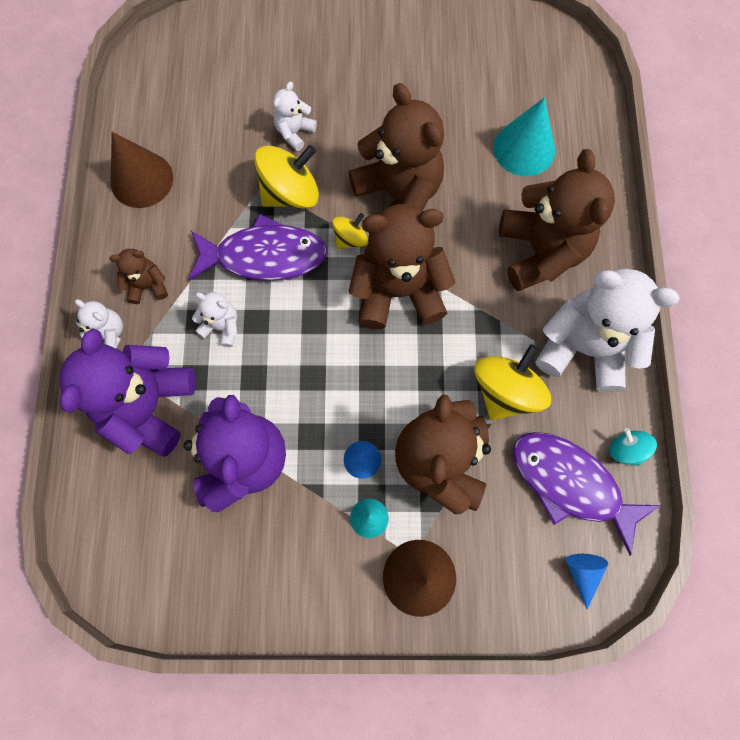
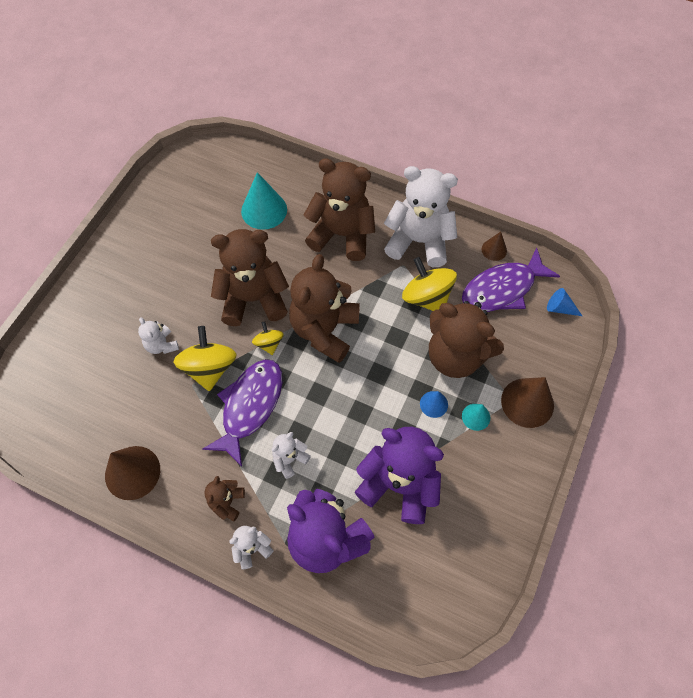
camera: 65 degrees left, 10 degrees down
white teddy bear [536,268,680,392] -> white teddy bear turned 60 degrees clockwise [384,166,458,267]
turquoise spinning top [609,428,657,466] -> brown cone [482,232,507,261]

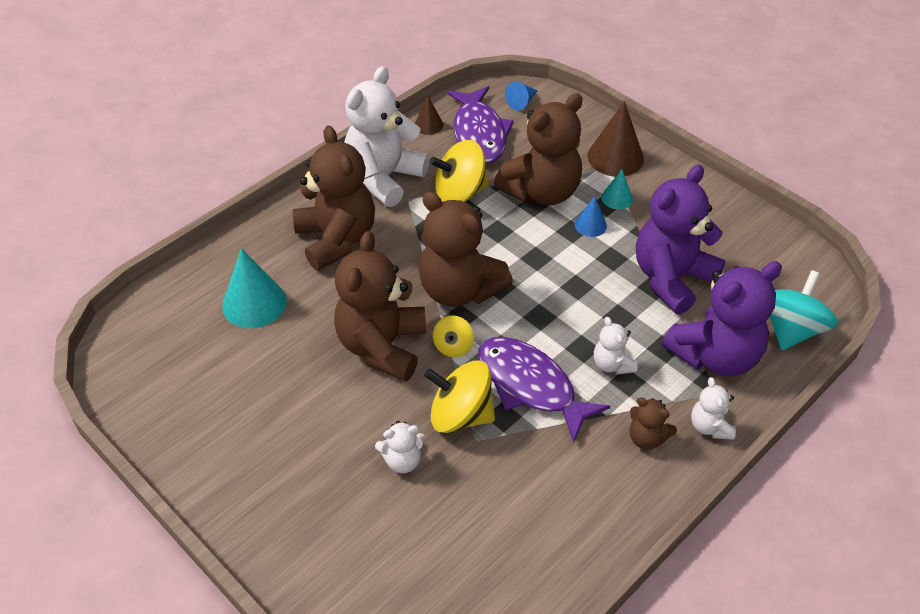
camera: 70 degrees left, 15 degrees down
brown cone [105,446,160,500] -> none
yellow spinning top [252,321,284,355] -> yellow spinning top turned 75 degrees counterclockwise [433,315,474,357]
brown teddy bear [304,158,375,261] -> brown teddy bear turned 120 degrees clockwise [293,125,375,271]
none -> turquoise spinning top [770,270,838,350]

